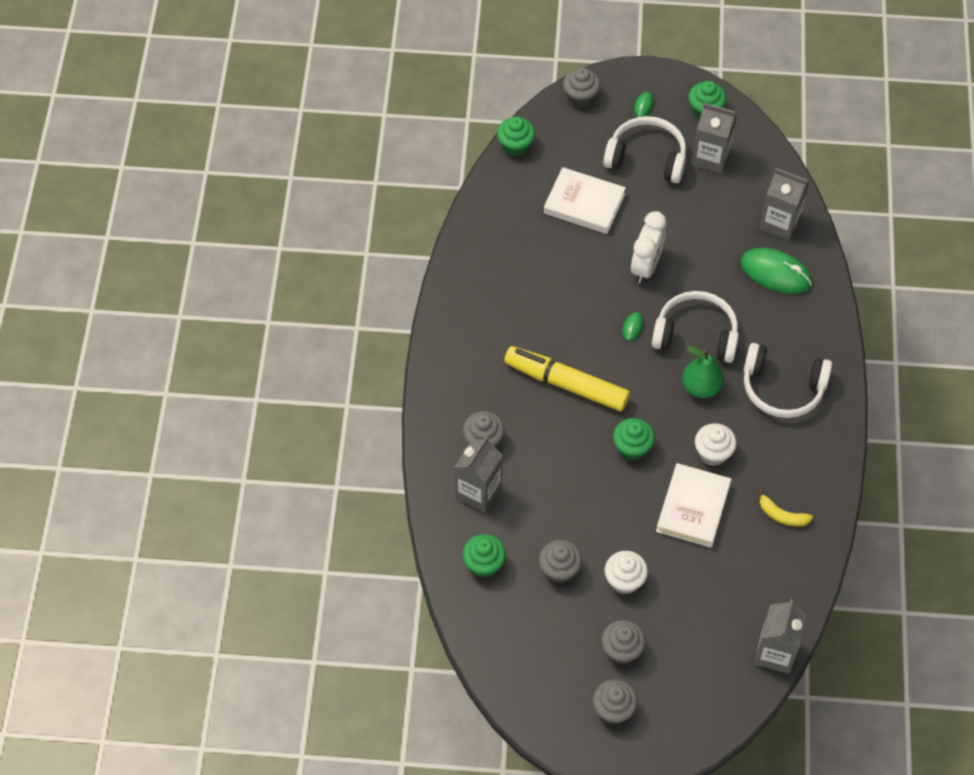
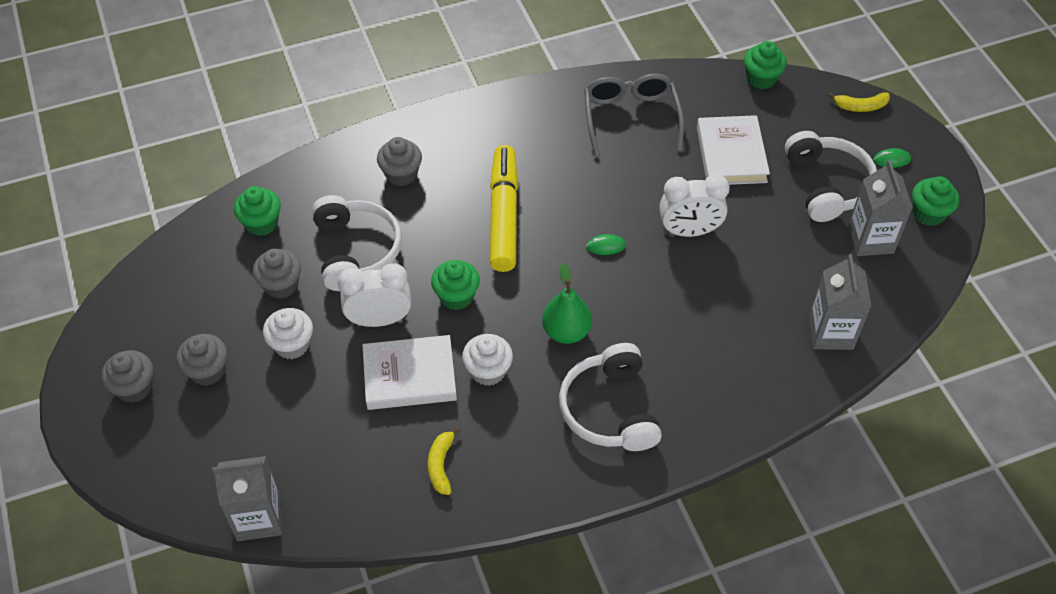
camera: 65 degrees right, 5 degrees down
grey carton [454,436,503,513] -> none
grey cupcake [563,67,600,108] -> yellow banana [828,92,890,112]
white headphones [652,291,739,363] -> white headphones moved to [312,195,402,291]
green mouse [740,248,812,294] -> none
none -> white clock [338,263,411,327]
none -> grey glasses [584,74,684,157]

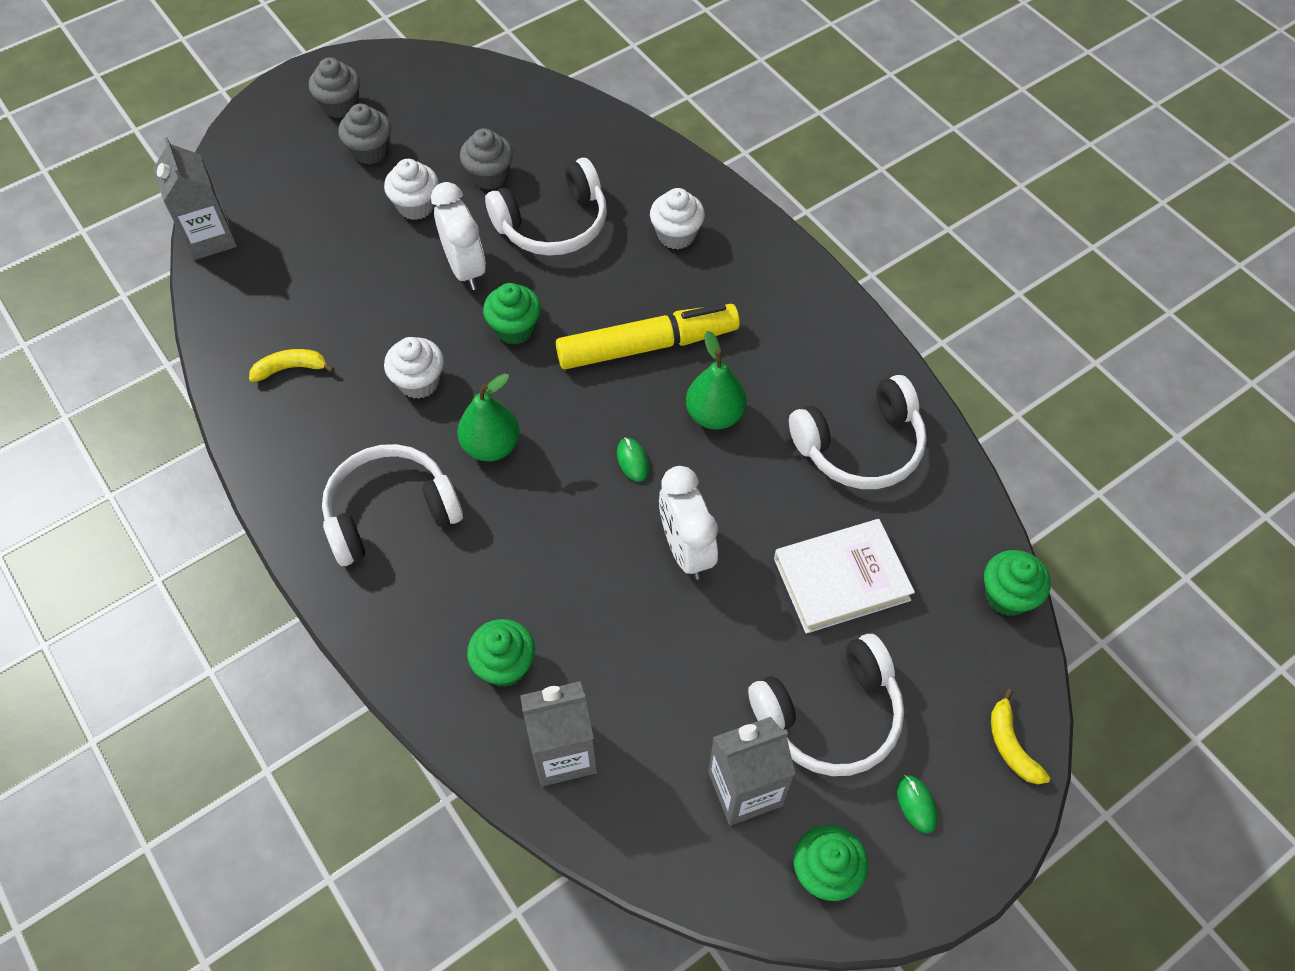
camera: 75 degrees right, 5 degrees up
green cupcake [234,186,281,236] -> green cupcake moved to [467,619,535,687]
white book [362,335,457,410] -> none
grey cupcake [377,137,422,186] -> white cupcake [650,188,705,250]
grey glasses [584,74,684,157] -> white headphones [789,375,927,489]
none -> green pear [686,331,747,430]

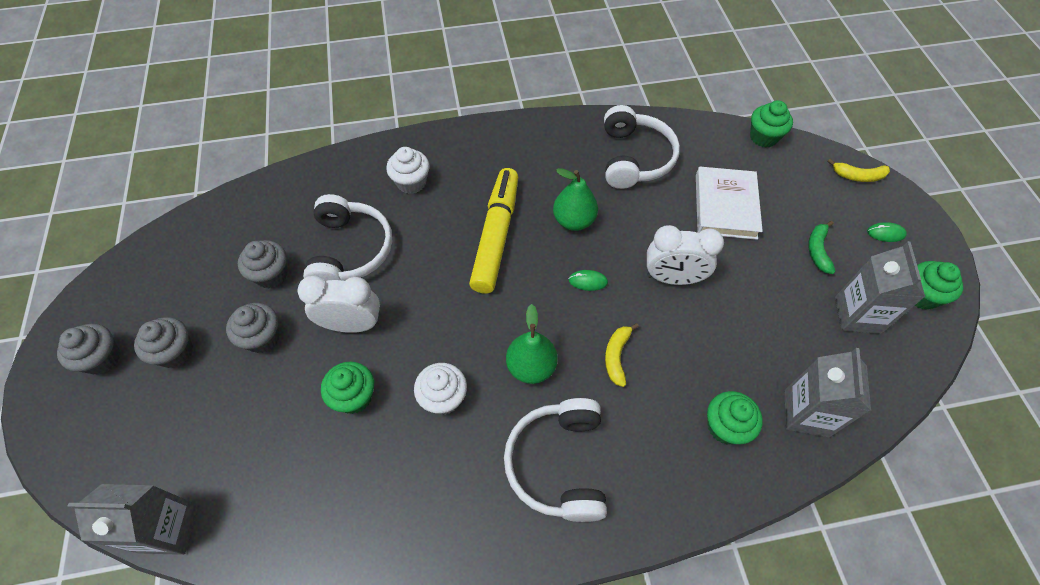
camera: 65 degrees left, 0 degrees up
yellow banana [249,349,334,382] -> yellow banana moved to [605,323,639,387]
white cupcake [384,159,439,220] -> grey cupcake [226,303,280,353]
green cupcake [483,283,541,345] -> green cupcake moved to [321,362,374,414]
white headphones [748,634,904,776] -> green banana [808,221,836,274]

